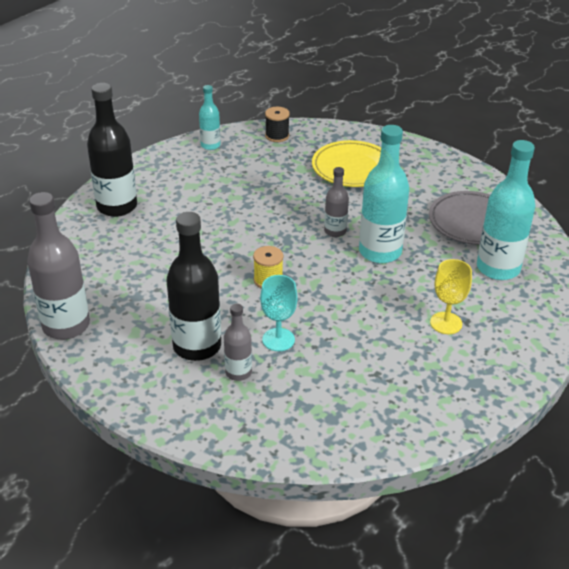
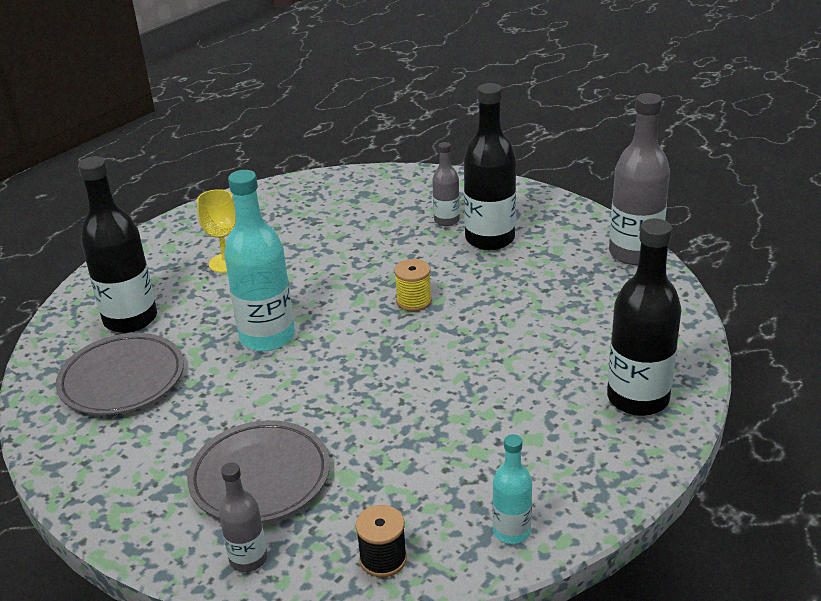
camera: 175 degrees left, 5 degrees down
turquoise goblet [260,275,298,351] -> none
yellow plate [312,140,381,187] -> grey plate [187,420,330,523]
grey bottle [324,167,349,237] -> grey bottle moved to [219,462,267,572]
turquoise bottle [477,140,536,280] -> black bottle [78,156,157,333]

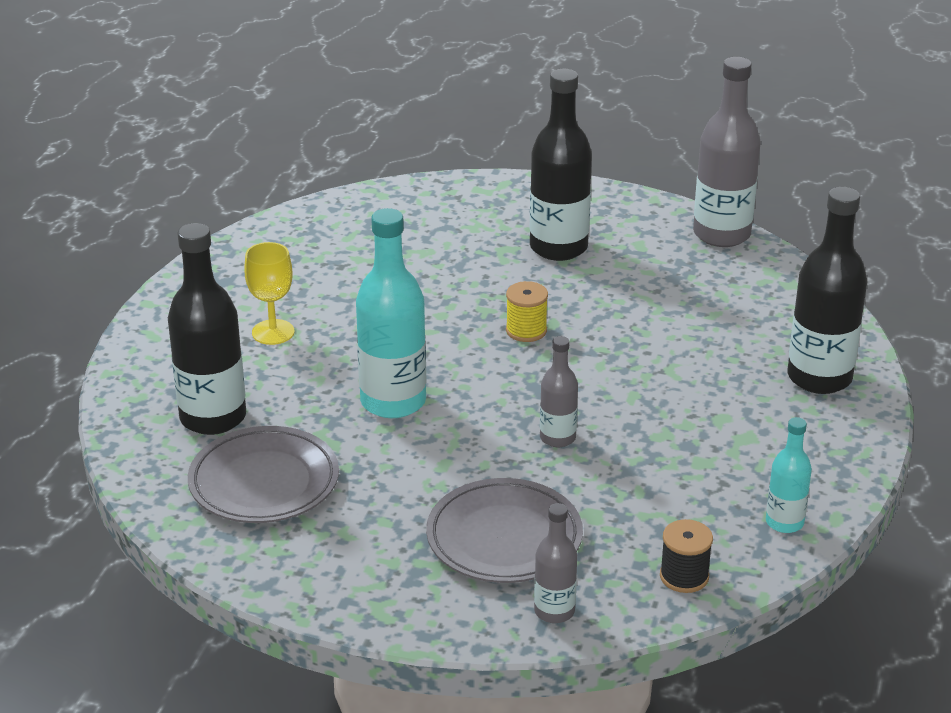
camera: 25 degrees left, 0 degrees up
grey bottle [432,142,460,226] -> grey bottle moved to [540,336,578,447]

